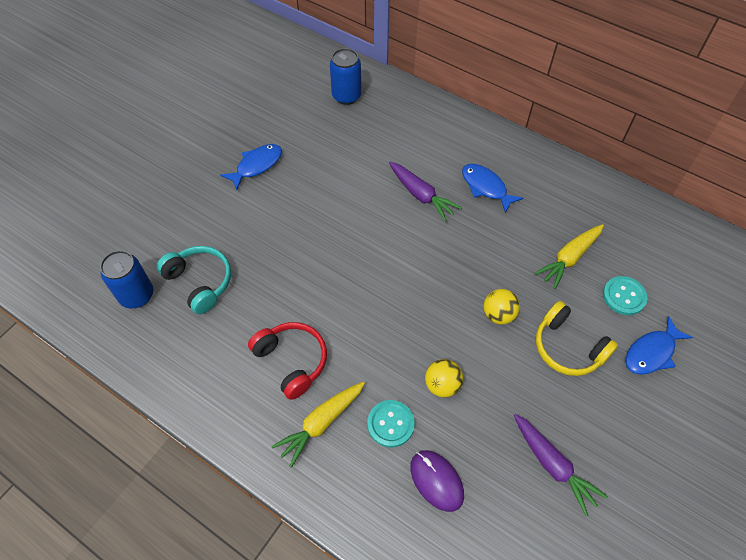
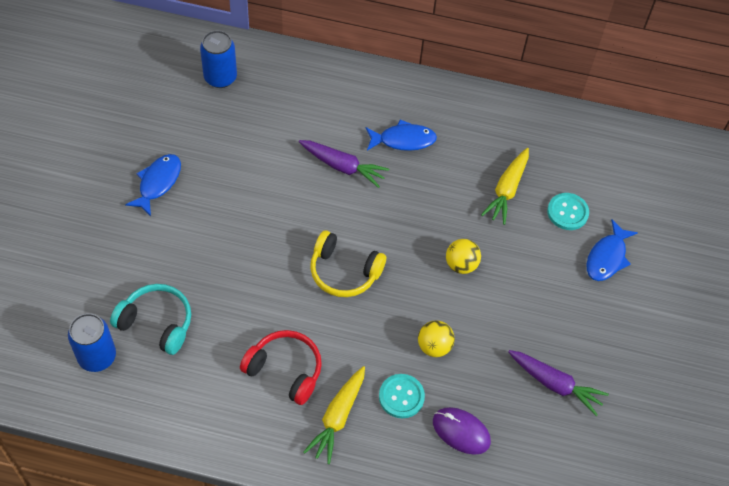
camera: 25 degrees left, 0 degrees up
blue fish [462,164,523,213] -> blue fish turned 150 degrees clockwise [365,120,437,151]
yellow headphones [536,301,618,376] -> yellow headphones moved to [310,230,386,297]

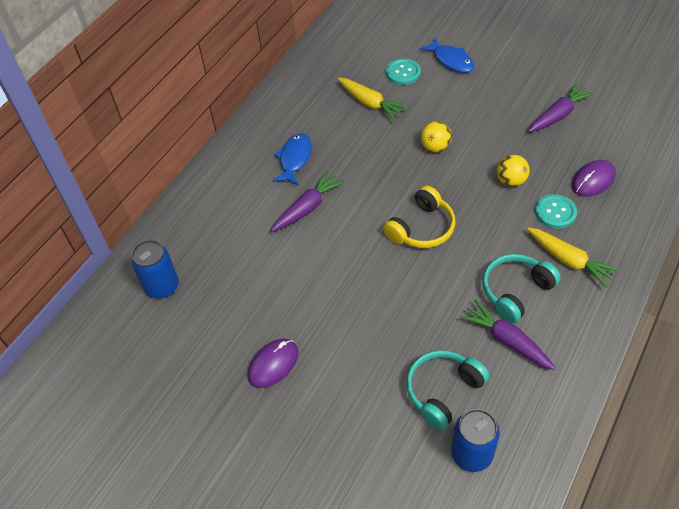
camera: 65 degrees left, 5 degrees down
blue fish [125,154,181,216] -> purple mouse [248,339,298,388]
red headphones [240,330,322,405] -> turquoise headphones [482,254,561,323]
none -> purple carrot [460,299,556,370]

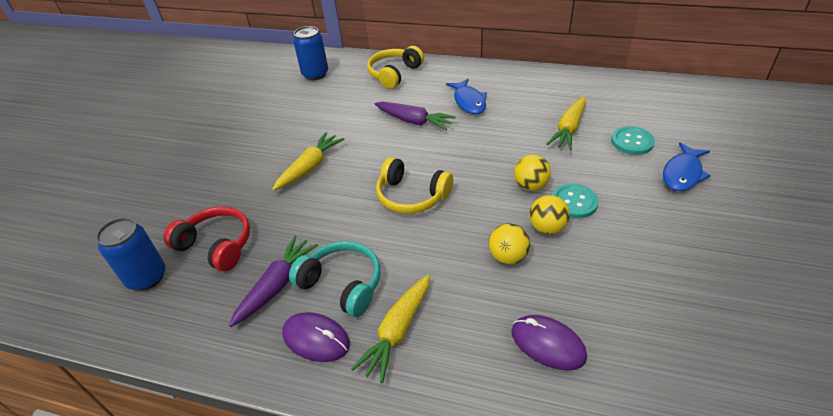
camera: 75 degrees right, 10 degrees down
purple mouse [248,339,298,388] -> purple mouse moved to [282,312,350,362]
blue fish [273,133,312,185] -> blue fish turned 75 degrees clockwise [446,79,487,114]
turquoise headphones [406,350,489,430] -> red headphones [164,206,250,271]
purple carrot [528,83,594,132] -> none
turquoise button [535,194,577,229] -> turquoise button moved to [552,183,599,218]
none -> yellow carrot [272,132,345,191]
none -> yellow headphones [367,46,424,89]
none -> yellow ball [529,195,570,234]

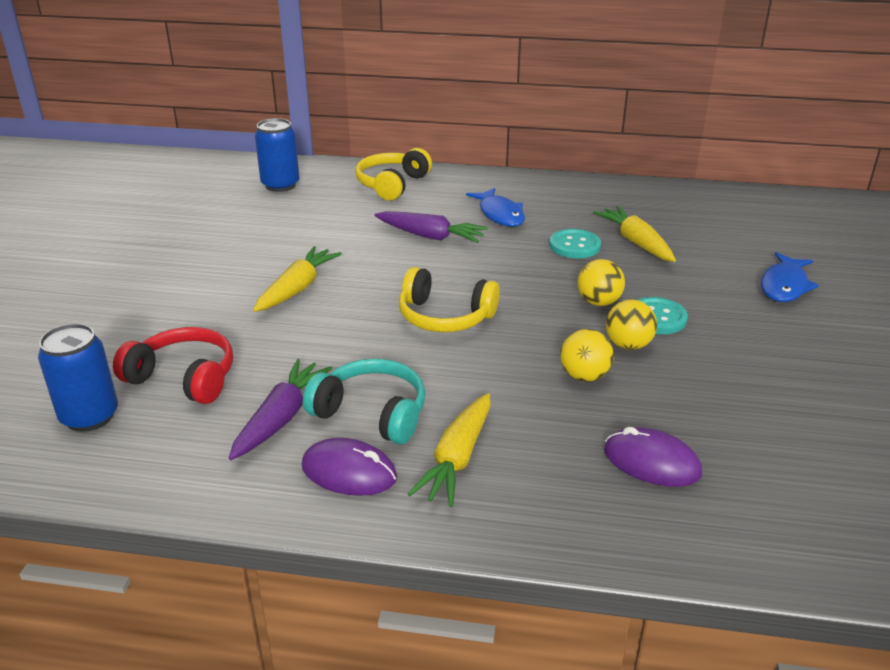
camera: 10 degrees left, 10 degrees down
yellow carrot [547,96,586,150] -> yellow carrot turned 135 degrees clockwise [593,206,676,262]
turquoise button [611,126,655,155] -> turquoise button moved to [549,229,601,258]

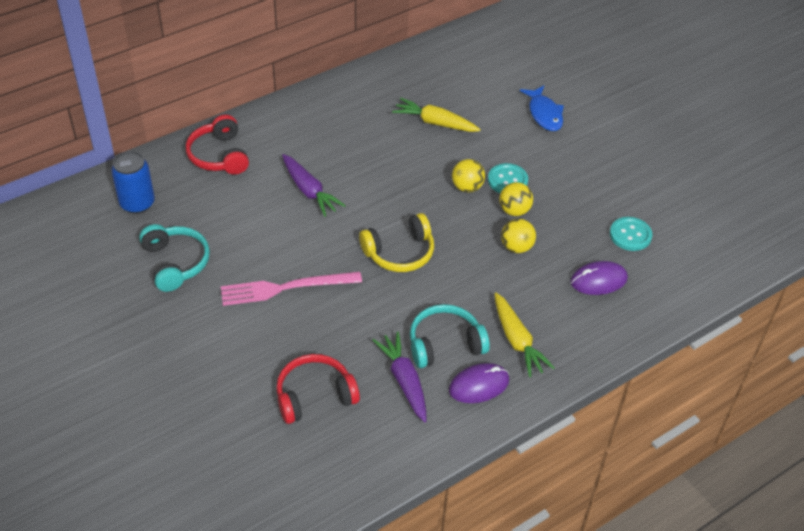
camera: 45 degrees left, 15 degrees up
blue can [38,323,118,432] -> none
yellow carrot [253,246,342,312] -> pink fork [221,272,362,306]
yellow headphones [355,148,432,201] -> red headphones [186,115,249,175]
purple carrot [374,211,488,243] -> purple carrot turned 75 degrees clockwise [282,154,346,217]
blue fish [466,188,525,227] -> none
turquoise button [549,229,601,258] -> turquoise button moved to [610,217,652,251]
none -> turquoise headphones [139,224,210,292]

